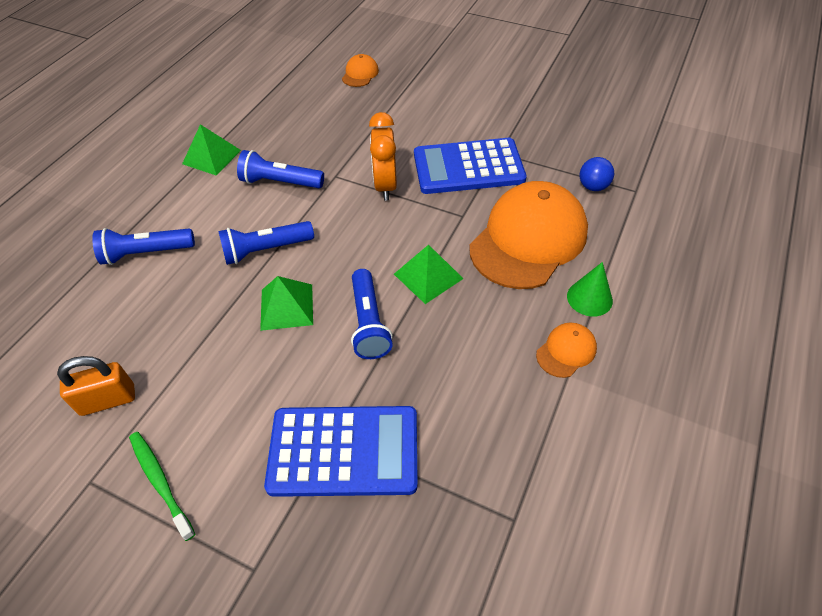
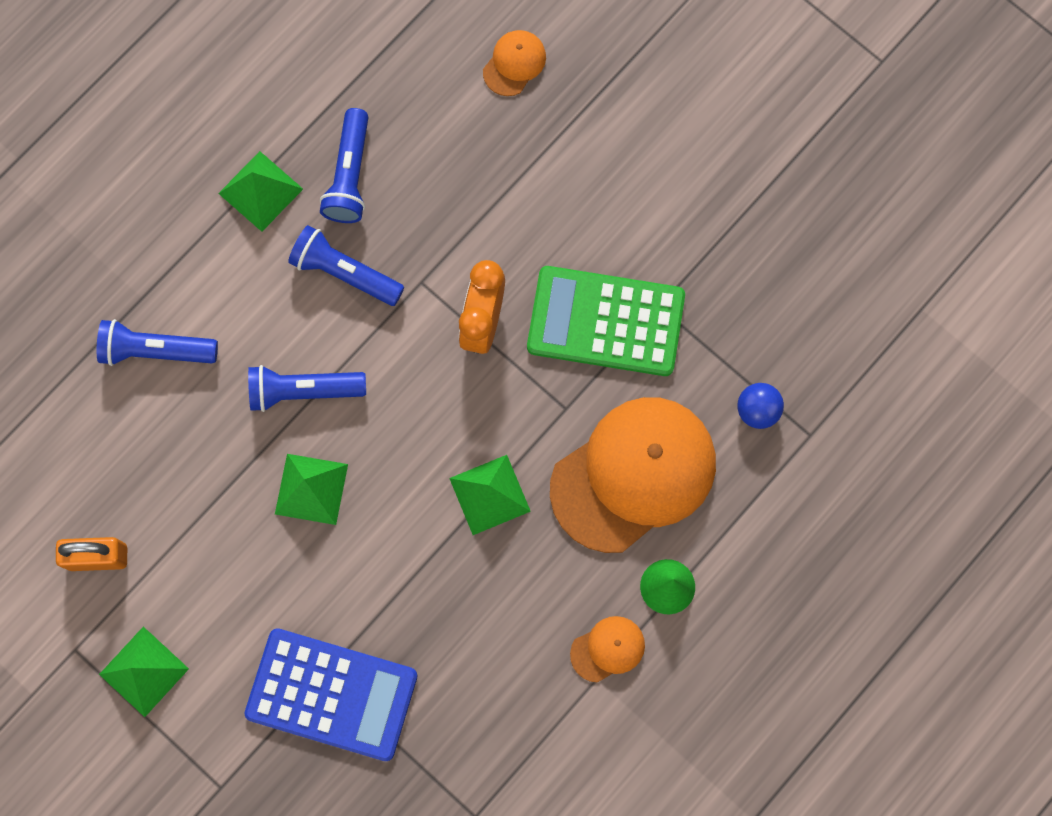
camera: 15 degrees right, 25 degrees up
green toothbrush [129,432,195,541] -> green pyramid [99,626,189,717]
blue flashlight [351,269,393,359] -> blue flashlight moved to [320,108,368,223]
blue calculator [414,138,527,194] -> green calculator [527,266,685,376]

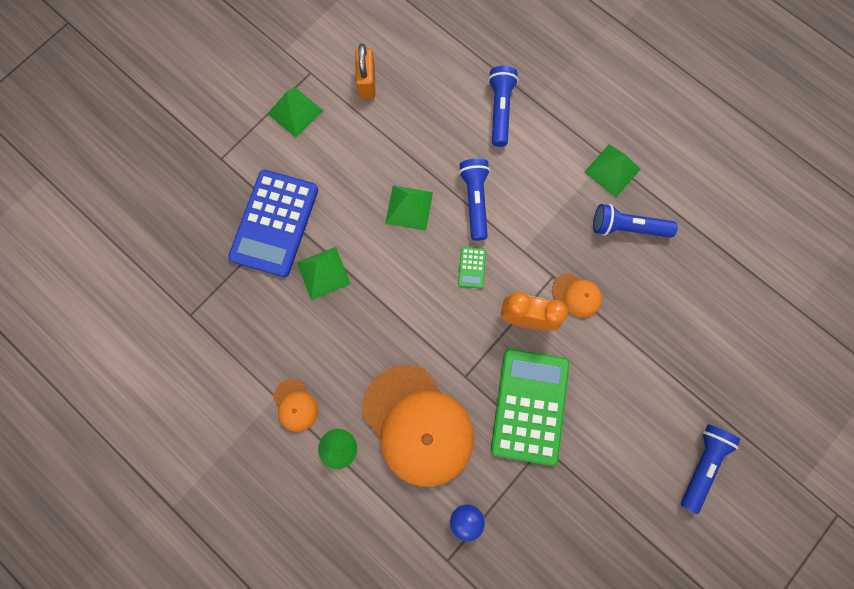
camera: 90 degrees right, 0 degrees up
blue flashlight [288,225,404,306] -> blue flashlight moved to [681,424,741,514]
green pyramid [449,455,531,535] -> green pyramid moved to [297,247,351,300]
orange cap [483,30,546,96] -> orange cap moved to [552,273,602,318]
none -> green calculator [458,246,486,289]

